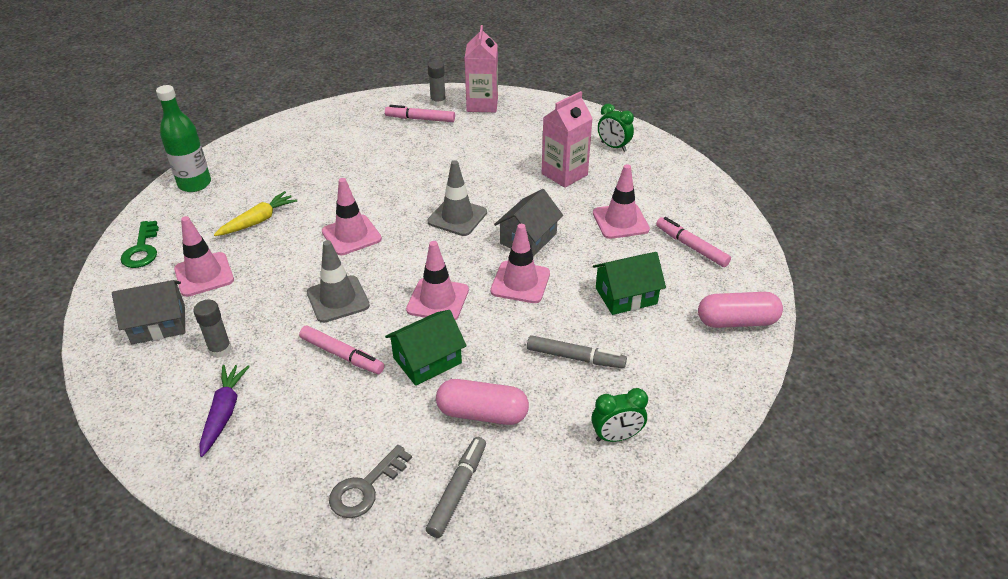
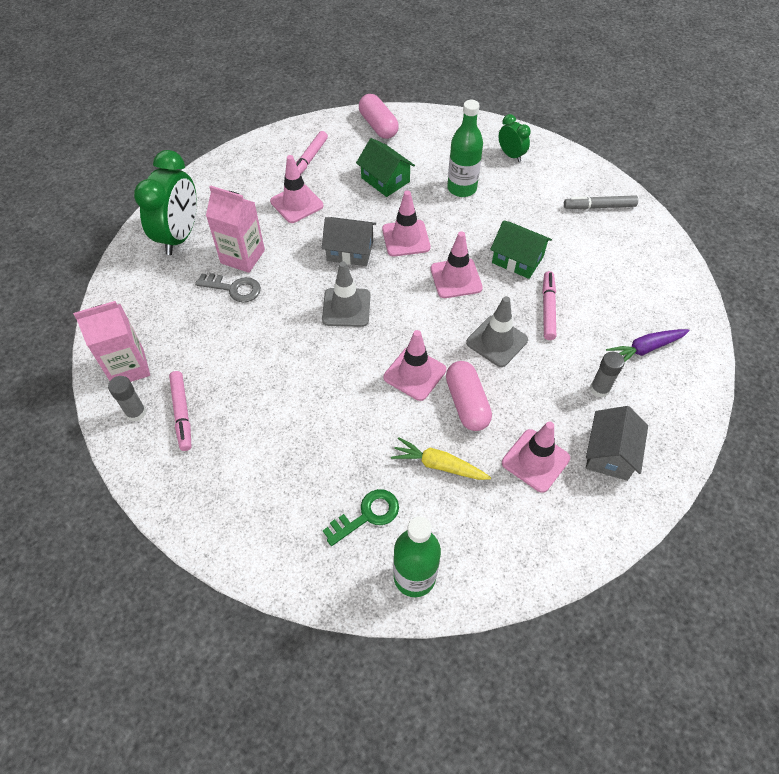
camera: 115 degrees left, 15 degrees up
grey house [112,280,185,344] -> grey house turned 60 degrees clockwise [586,406,648,481]
green key [121,221,159,268] -> green key moved to [323,489,399,546]
grey key [329,445,412,518] -> grey key moved to [195,273,261,302]
pink capsule [436,379,529,425] -> pink capsule moved to [446,361,492,431]
grey marker [527,335,627,368] -> green bottle [447,100,483,197]
green clock [598,104,634,152] -> green clock [134,150,197,255], size x1.92

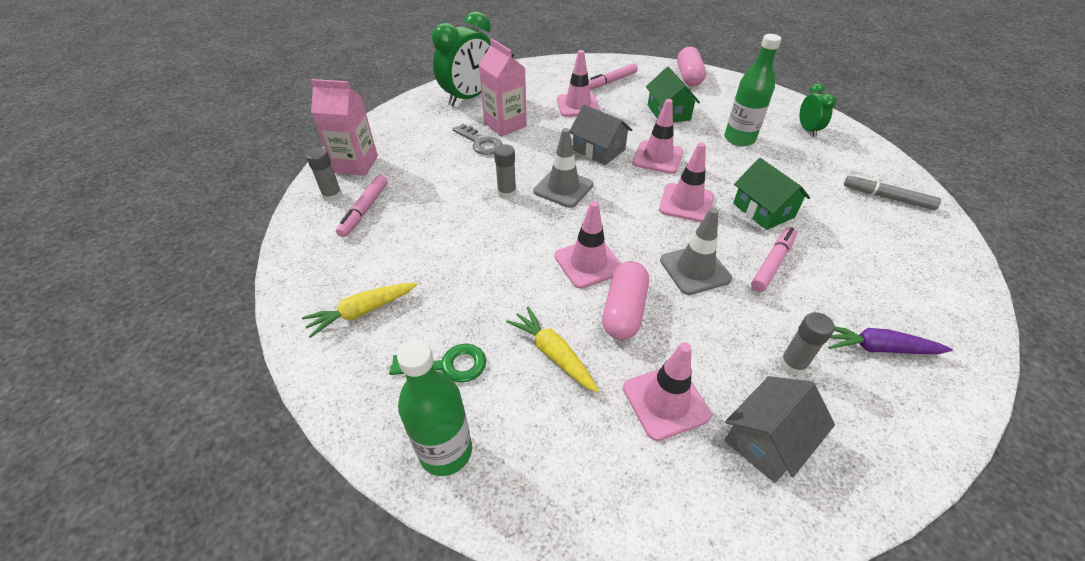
camera: 30 degrees right, 10 degrees down
none -> yellow carrot [302,283,417,338]
none -> grey glue stick [494,144,516,199]

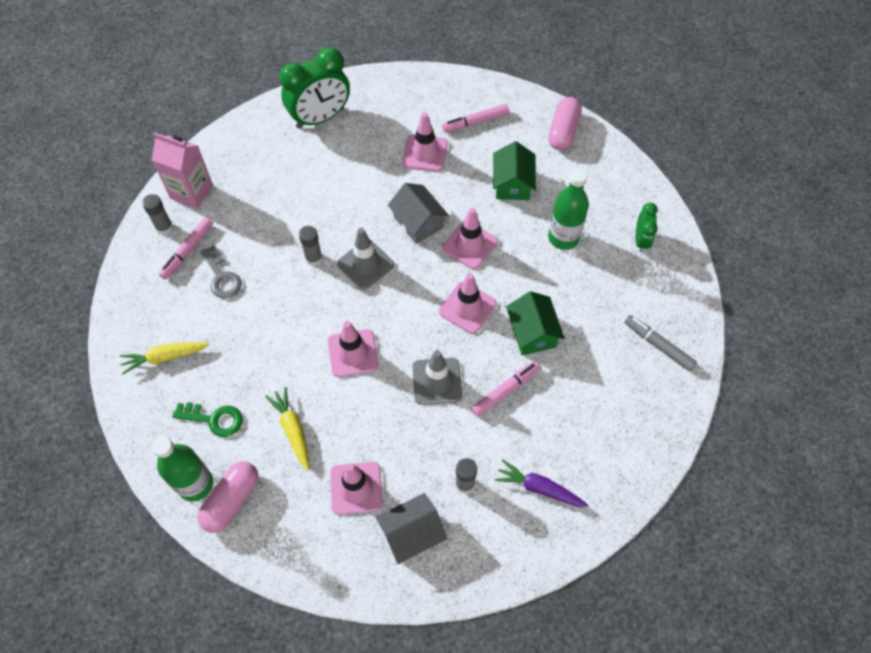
camera: 15 degrees right, 15 degrees up
grey key [453,124,502,155] -> grey key moved to [201,245,242,299]
pink carton [479,38,527,137] -> none
pink capsule [602,261,649,340] -> pink capsule moved to [197,461,258,533]

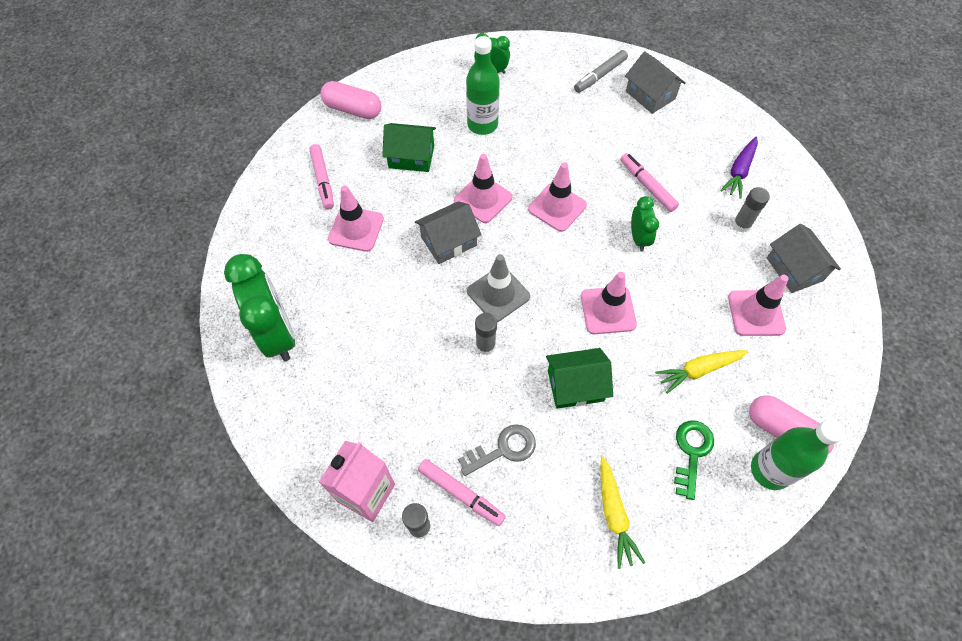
camera: 85 degrees left, 0 degrees up
grey traffic cone [412,350,462,405] -> green clock [631,196,659,251]
green house [506,291,565,355] -> green house moved to [546,348,613,409]
none -> grey house [625,51,686,114]

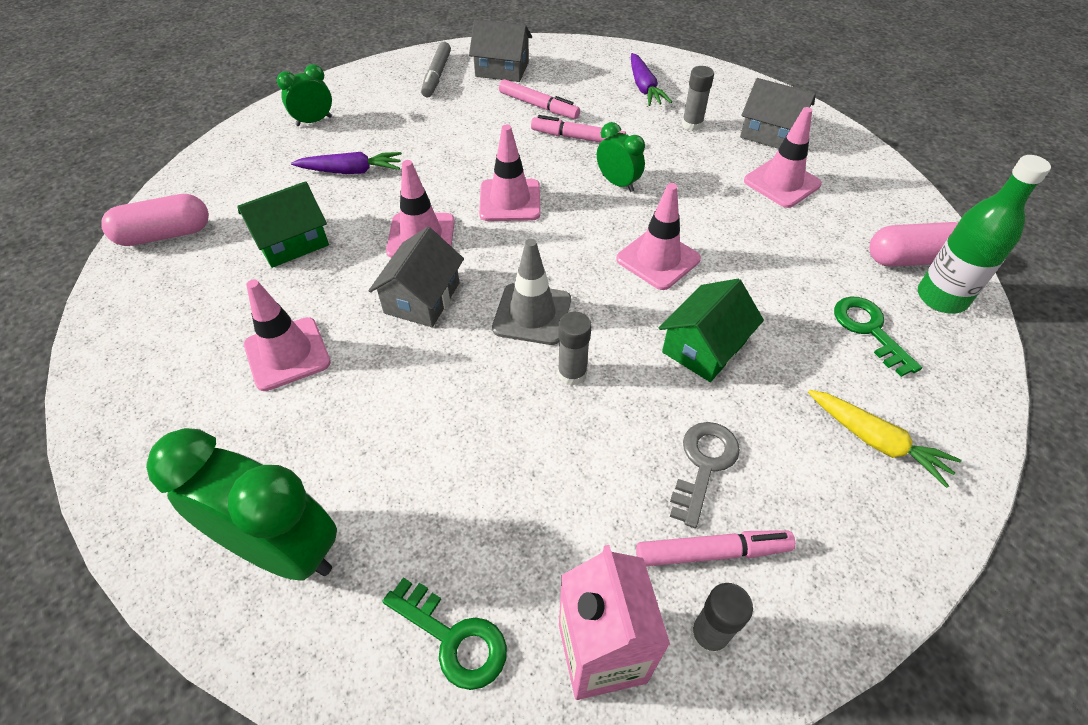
camera: 40 degrees left, 10 degrees down
pink marker [309,144,334,209] -> pink marker moved to [499,79,580,119]
green bottle [466,36,500,135] -> purple carrot [291,152,402,174]
yellow carrot [655,350,748,394] -> none
none -> green key [383,577,507,690]

